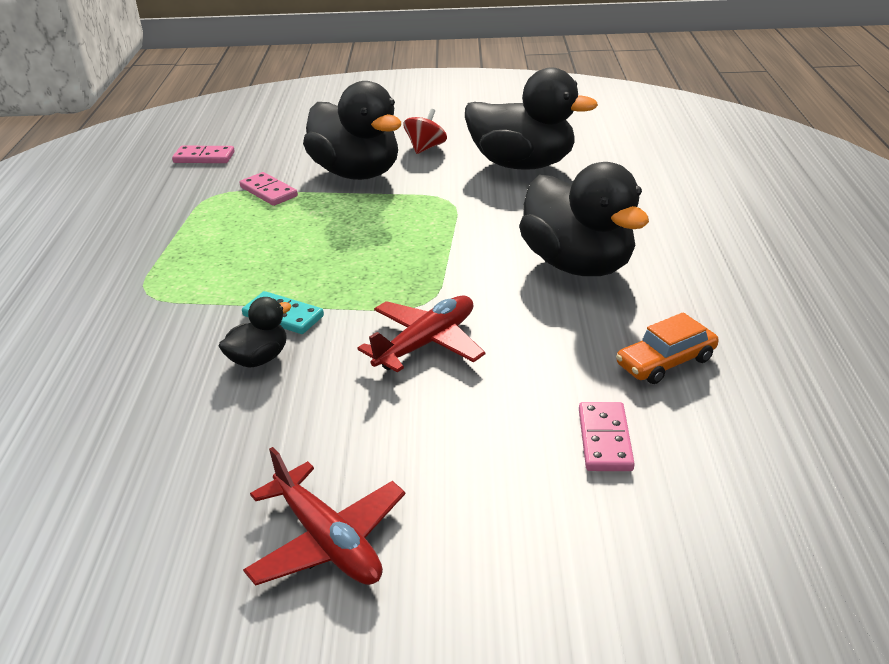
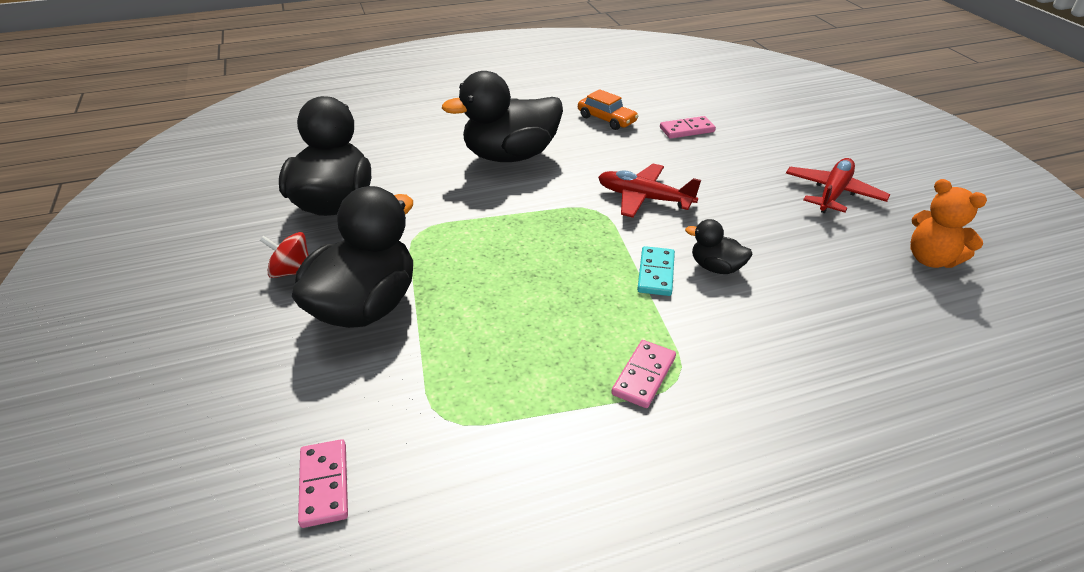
camera: 110 degrees left, 5 degrees up
pink domino [240,172,298,206] -> pink domino moved to [611,340,676,408]
black duck [519,162,649,276] -> black duck turned 150 degrees counterclockwise [442,71,563,162]
none -> orange teddy bear [911,179,987,268]

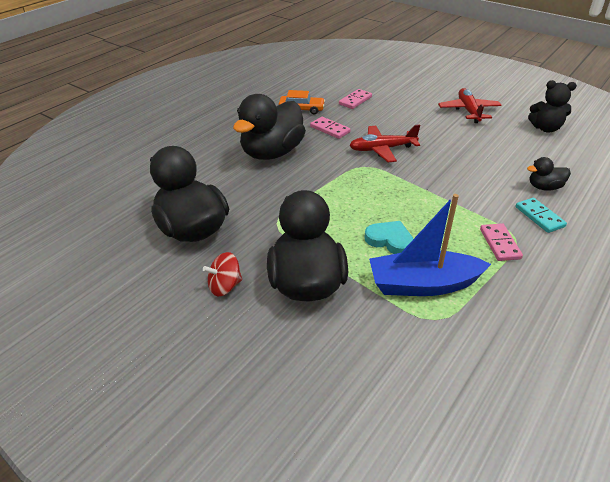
camera: 35 degrees left, 0 degrees up
pink domino [298,439,348,528] -> pink domino moved to [310,117,351,139]
turquoise domino [637,246,675,296] -> turquoise domino moved to [516,198,567,233]
black duck [685,219,753,274] -> black duck moved to [527,157,571,191]
orange teddy bear [911,179,987,268] -> black teddy bear [528,80,577,133]
none -> turquoise heart [364,221,413,254]
none -> blue boat [369,194,491,296]

